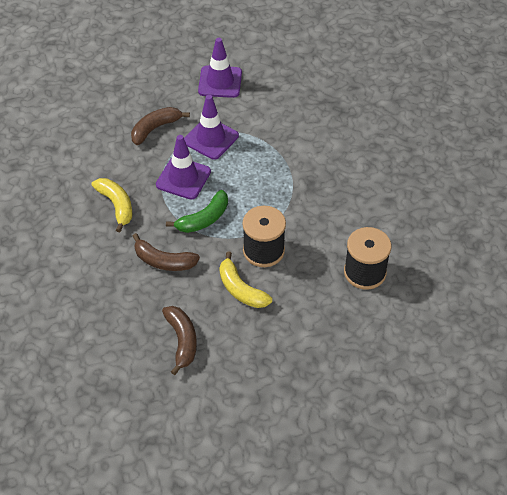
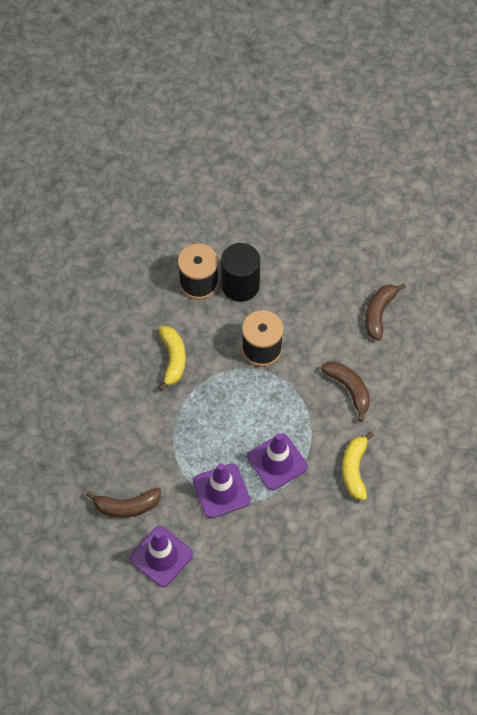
camera: 145 degrees left, 10 degrees up
brown banana [131,107,190,145] -> brown banana moved to [86,488,161,518]
green banana [166,190,228,233] -> none
yellow banana [219,251,272,308] -> yellow banana moved to [158,326,186,391]
none -> black cylinder [221,243,260,302]

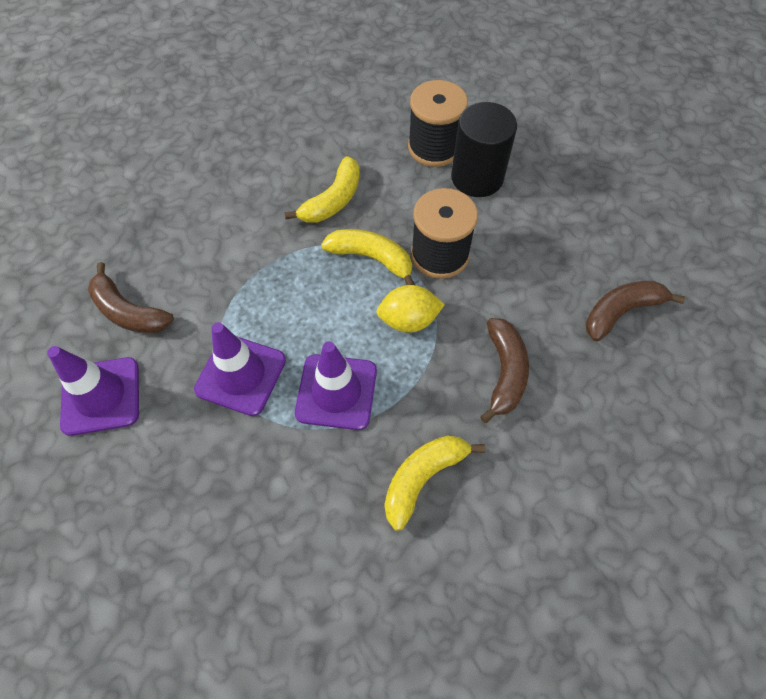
camera: 40 degrees right, 0 degrees up
none -> yellow banana [321,229,415,285]
none -> yellow lemon [376,285,445,333]

